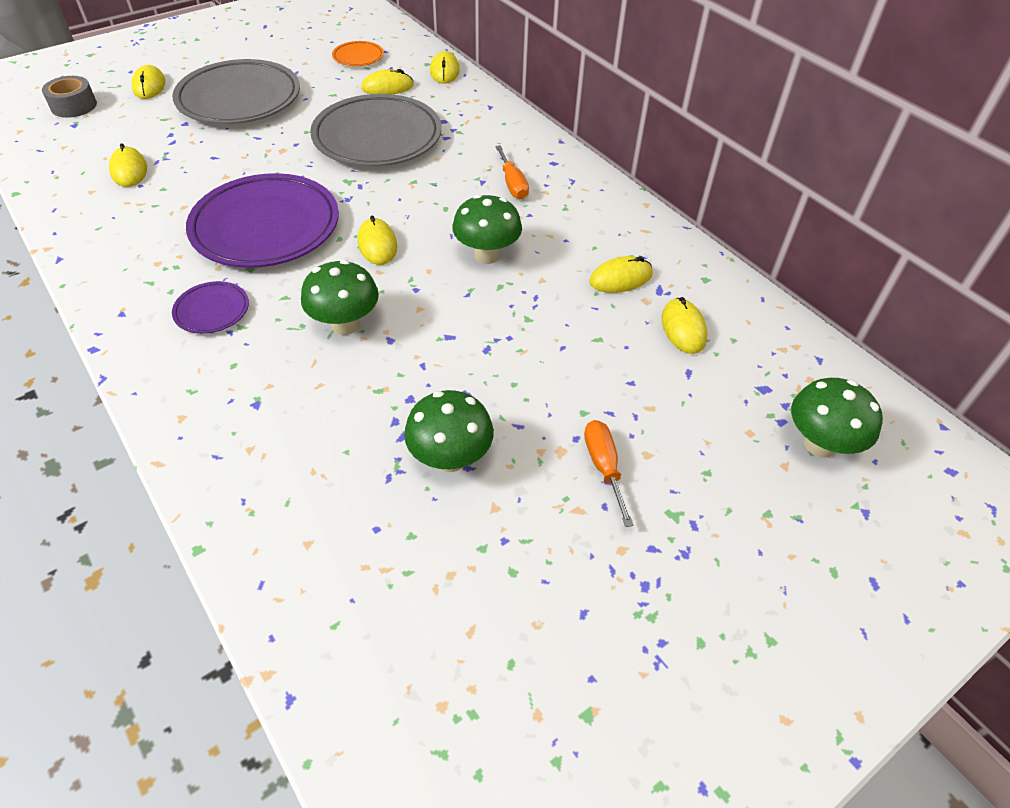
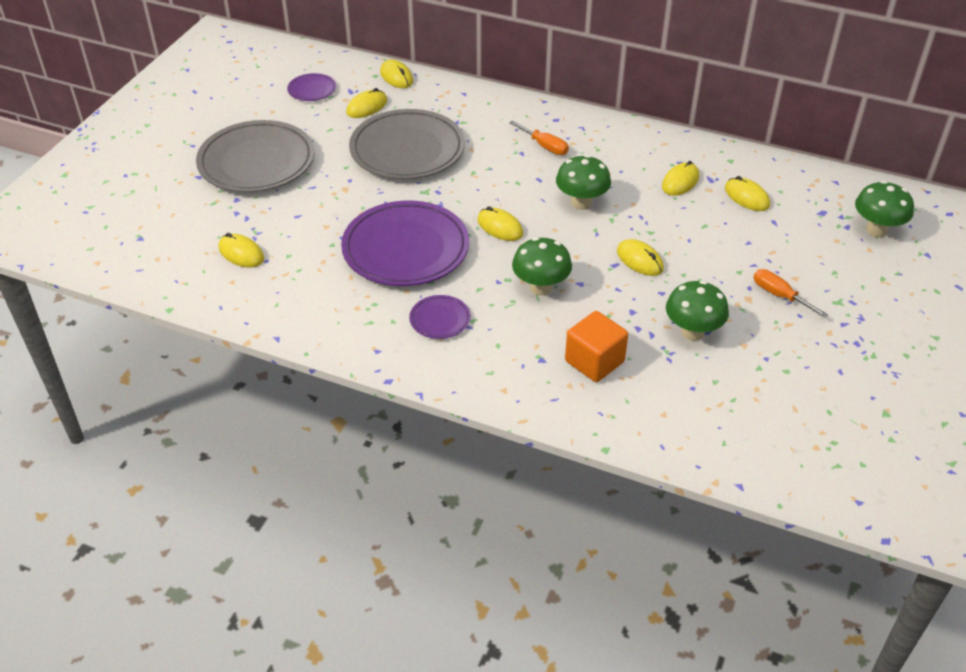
camera: 30 degrees left, 5 degrees down
grey tape [42,76,97,118] -> none
yellow mouse [131,65,165,99] -> yellow mouse moved to [617,239,664,276]
orange plate [332,41,384,66] -> purple plate [287,73,336,101]
none -> orange cube [565,311,628,382]

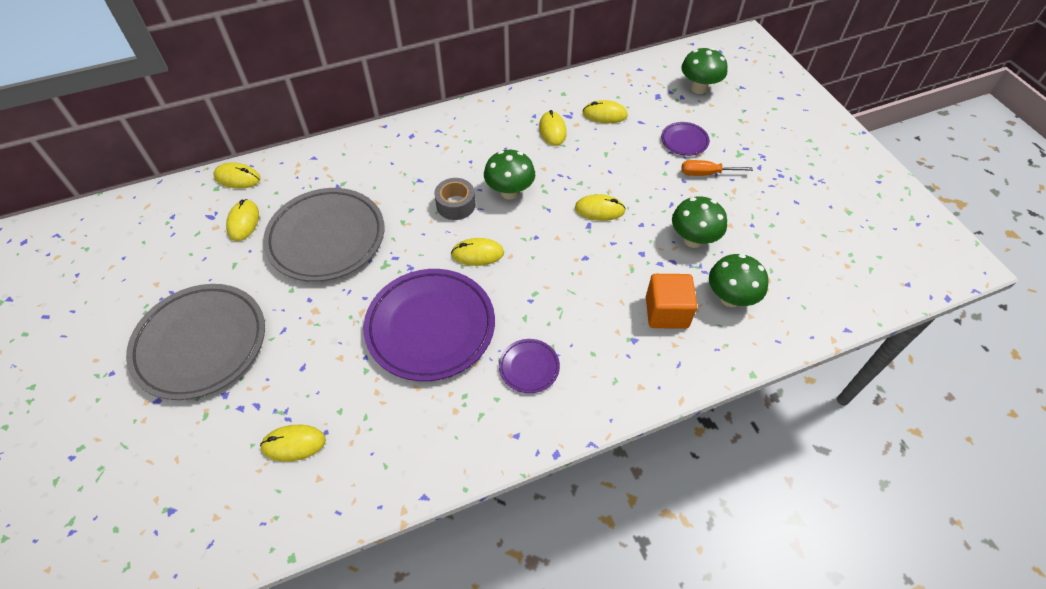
camera: 45 degrees left, 10 degrees up
purple plate [287,73,336,101] -> purple plate moved to [661,122,710,156]
orange screwdriver [509,121,569,155] -> none
green mushroom [512,237,572,295] -> green mushroom moved to [709,254,768,307]
none -> grey tape [434,178,475,220]

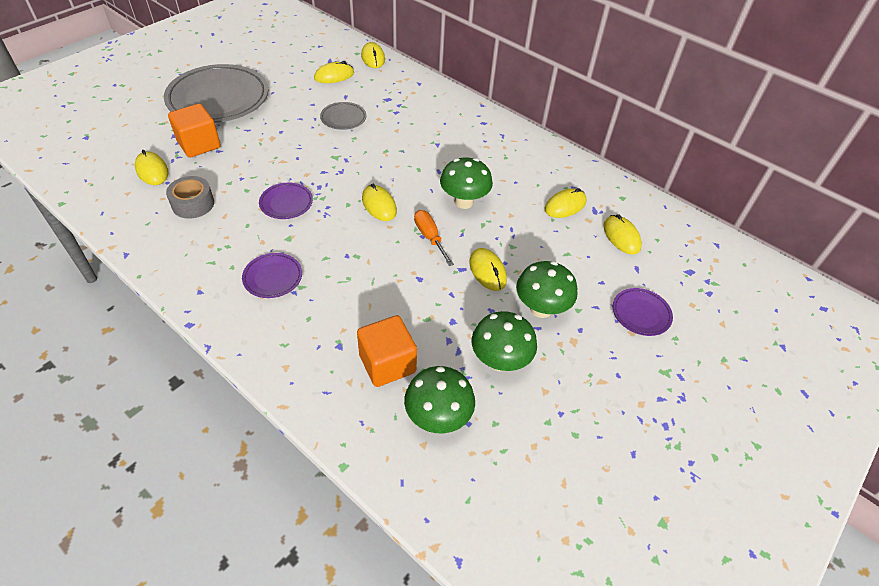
camera: 60 degrees right, 5 degrees down
grey plate [263,188,385,282] -> grey plate [320,102,366,130], size x0.45
purple plate [363,269,495,381] -> purple plate [259,183,313,219], size x0.45
grey tape [434,178,475,220] -> grey tape moved to [166,176,214,219]
green mushroom [681,48,728,94] -> green mushroom moved to [516,261,577,318]
orange screwdriver [682,160,753,176] -> orange screwdriver moved to [414,210,454,266]
none -> orange cube [168,103,221,158]

